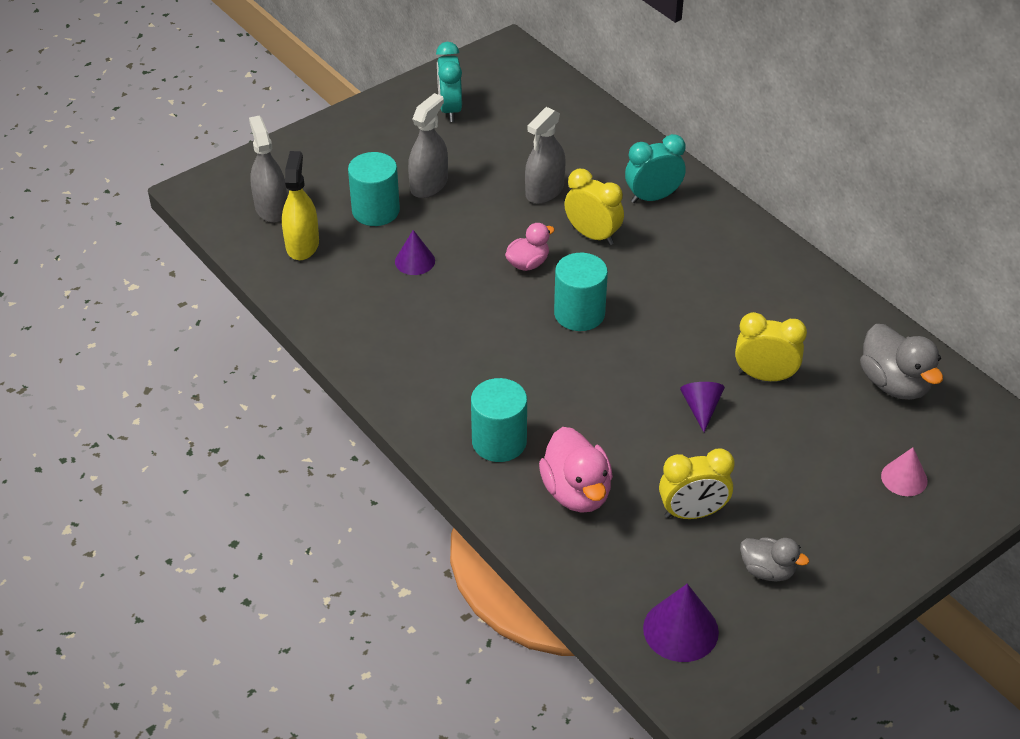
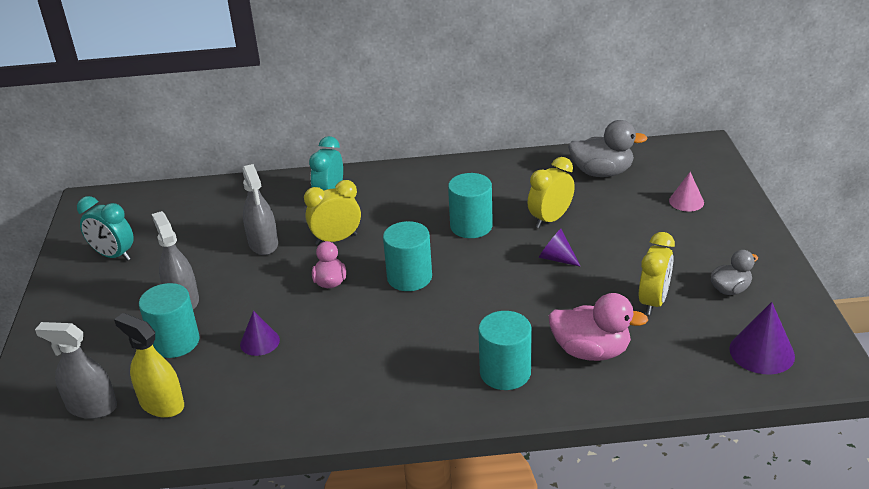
camera: 55 degrees left, 10 degrees down
none -> turquoise cylinder [448,173,493,238]

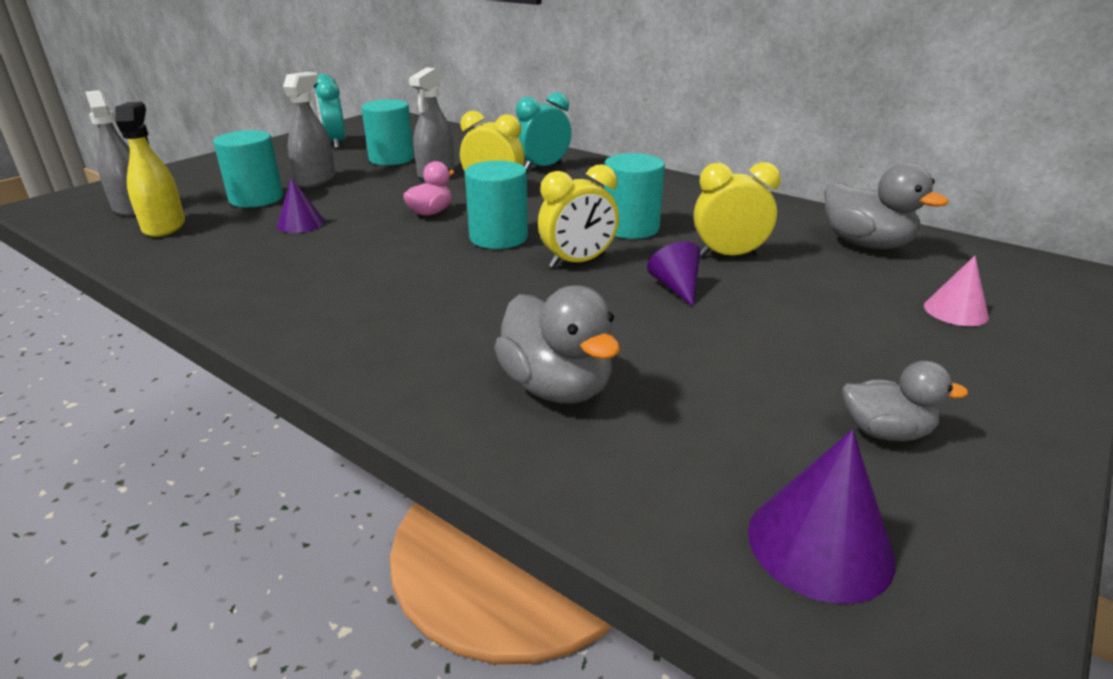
camera: 40 degrees right, 5 degrees down
turquoise cylinder [478,311,532,390] -> turquoise cylinder moved to [361,99,414,165]
pink duck [549,293,648,361] -> grey duck [494,285,620,404]
yellow clock [639,232,675,315] -> yellow clock moved to [538,164,619,268]

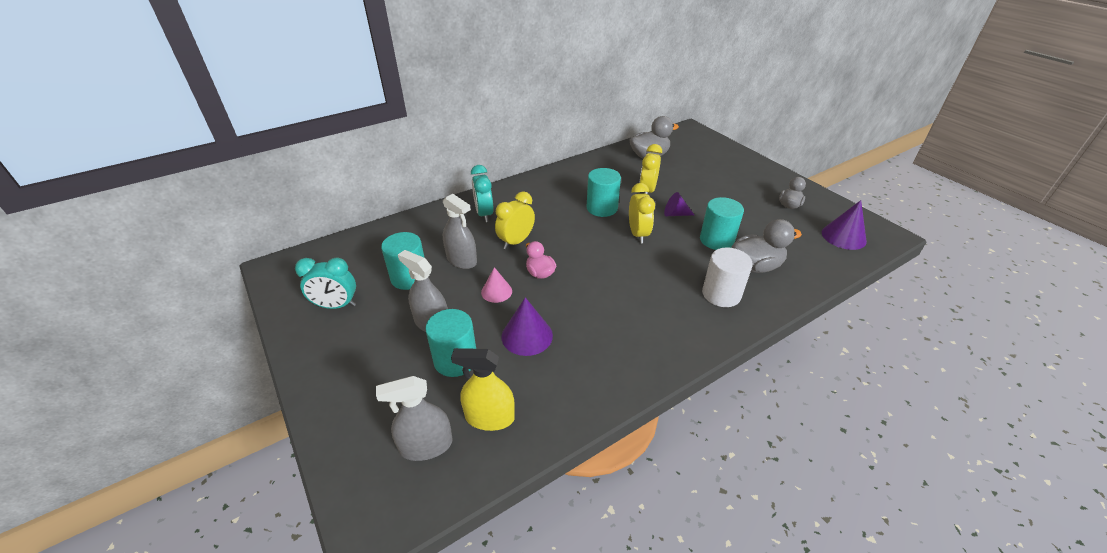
camera: 70 degrees left, 10 degrees up
purple cone [277,177,325,233] -> purple cone [502,297,553,356], size x1.52
turquoise cylinder [465,161,528,249] -> turquoise cylinder moved to [700,197,744,250]
pink cone [924,256,989,326] -> pink cone moved to [481,267,512,303]
none -> white cylinder [702,247,753,307]

